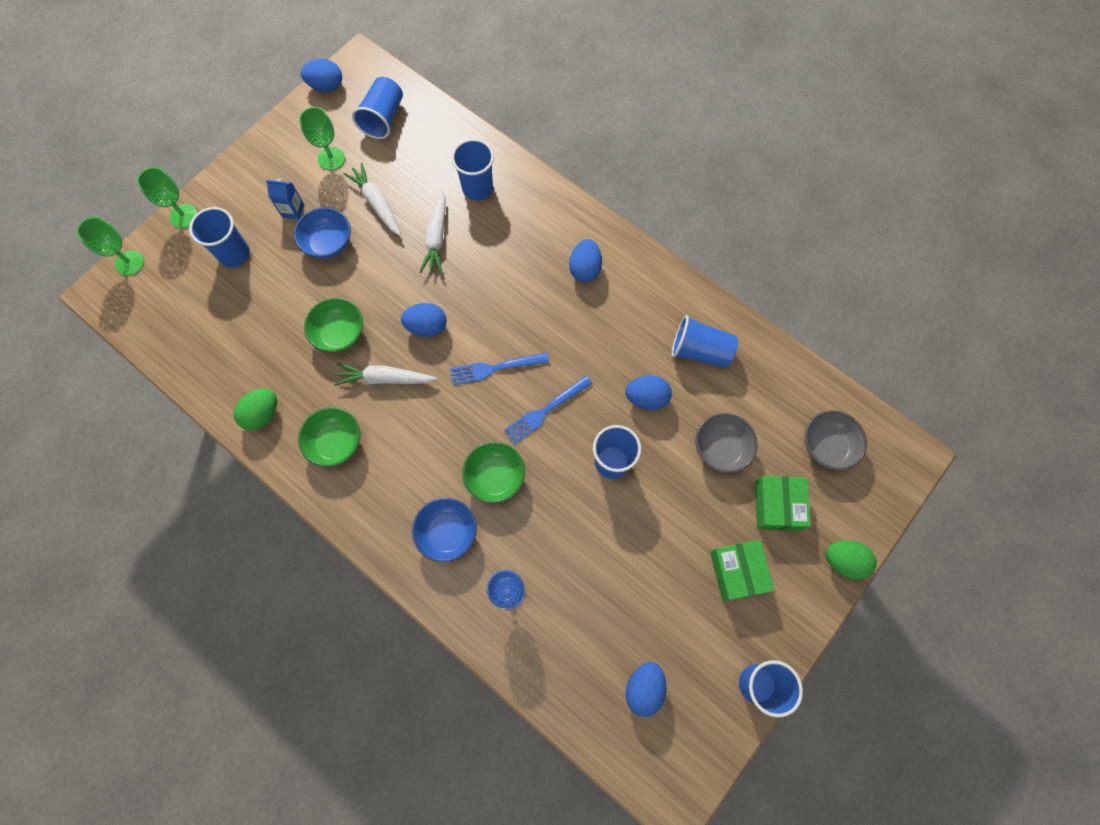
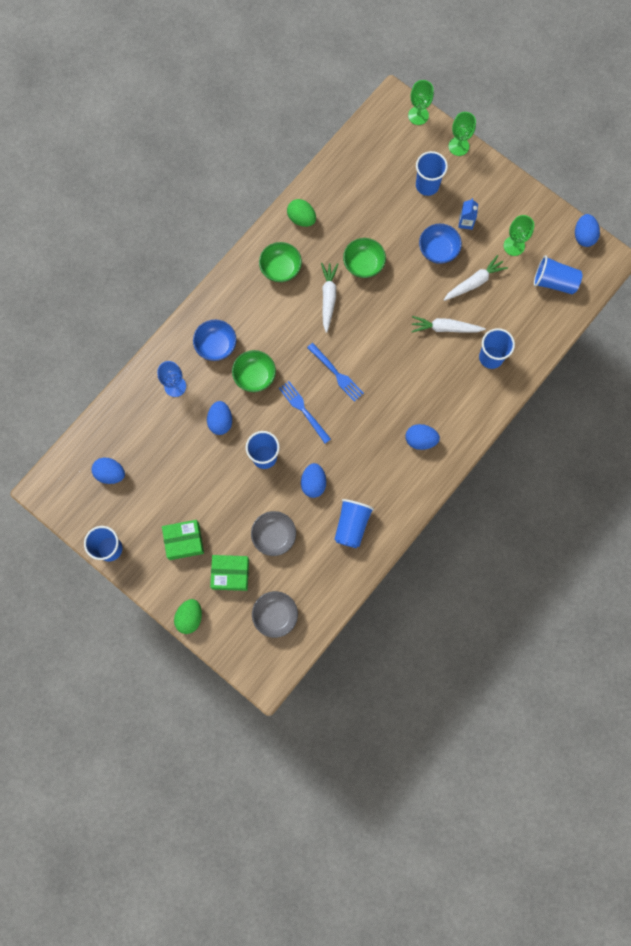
camera: 90 degrees right, 5 degrees up
blue egg [401,303,447,337] -> blue egg moved to [207,401,232,435]
blue fork [450,353,549,385] -> blue fork turned 150 degrees clockwise [307,343,364,402]

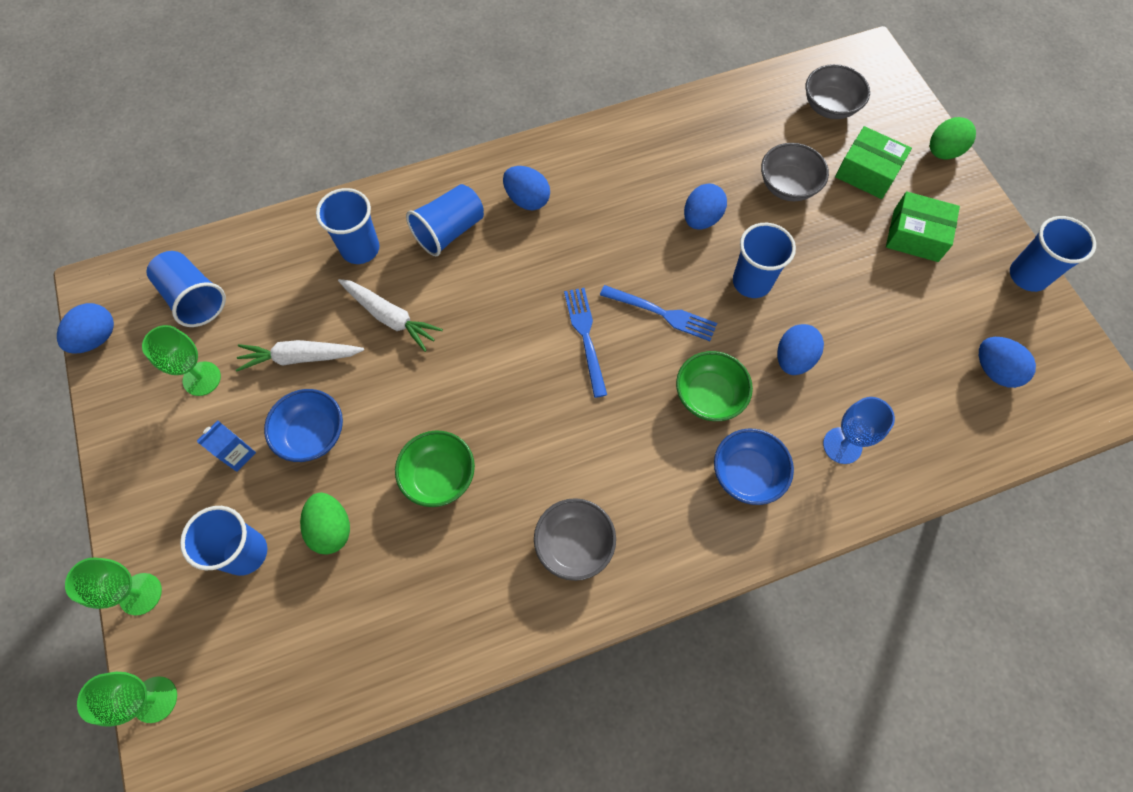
camera: 150 degrees left, 10 degrees down
green bowl [259,242,302,282] -> grey bowl [534,498,616,581]
blue fork [279,381,331,443] -> blue fork turned 60 degrees counterclockwise [600,285,717,341]
green egg [287,199,316,227] -> green egg moved to [300,493,350,555]
white carrot [321,263,338,333] -> none
blue cup [334,499,374,548] -> blue cup moved to [406,184,484,256]

